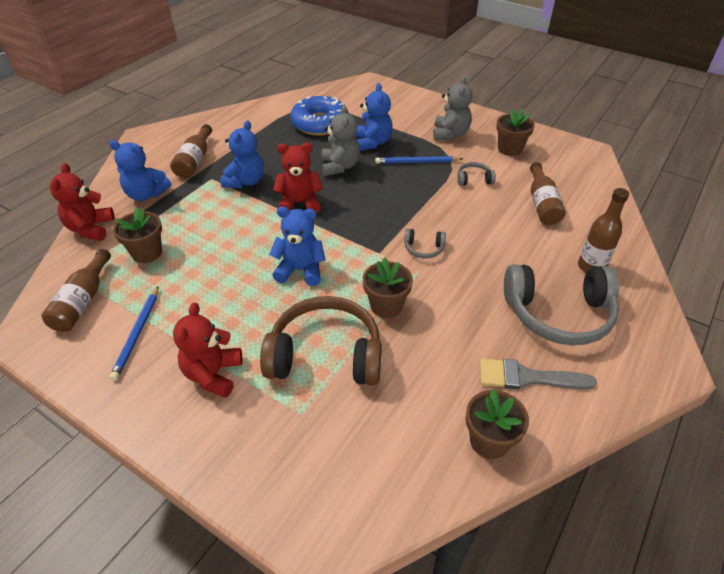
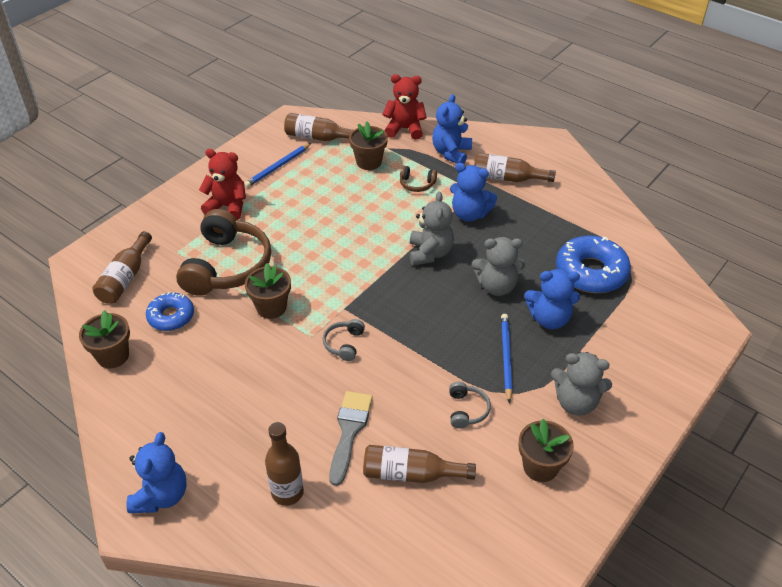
camera: 95 degrees right, 0 degrees up
blue pencil [109,286,159,381] -> blue pencil turned 60 degrees counterclockwise [244,143,311,188]
blue teddy bear [269,206,325,286] -> blue teddy bear moved to [126,432,187,513]
red teddy bear [273,143,323,213] -> grey teddy bear [410,192,454,265]
grey brush [480,359,597,389] -> grey brush moved to [329,391,373,486]
grey headphones [504,264,619,345] -> none
none -> brown bottle [92,231,152,304]
none -> blue donut [146,292,194,331]
none -> brown headphones [400,165,437,192]

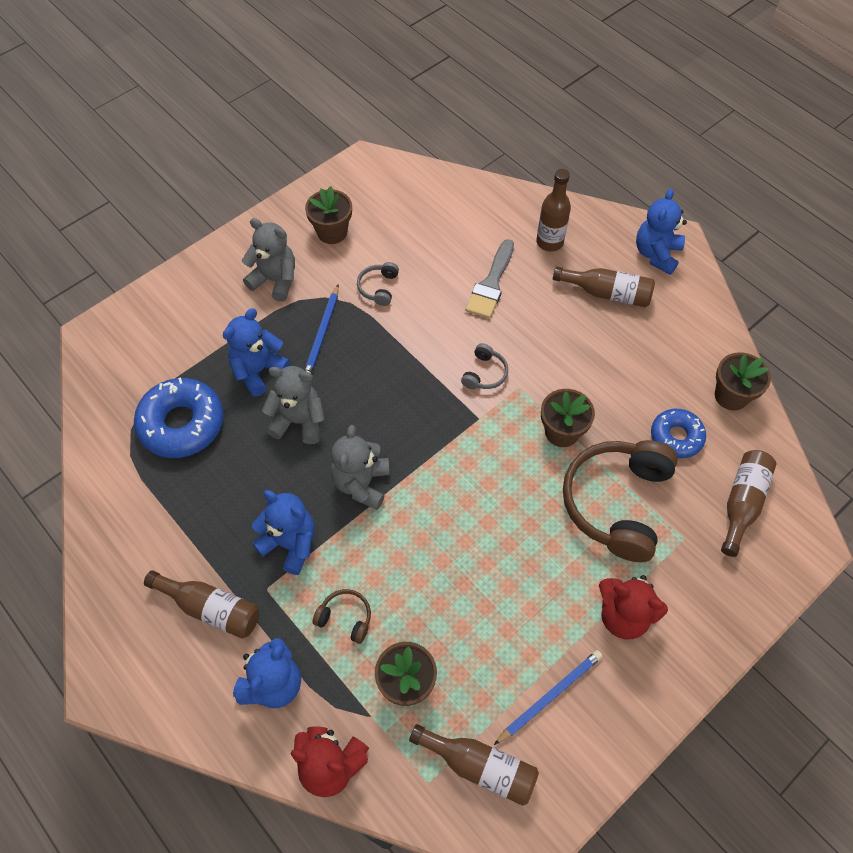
camera: 170 degrees left, 15 degrees up
brown bottle [363,445,476,483] -> brown bottle moved to [553,266,655,307]
blue teddy bear [524,269,580,329] -> blue teddy bear turned 60 degrees counterclockwise [223,308,291,397]

